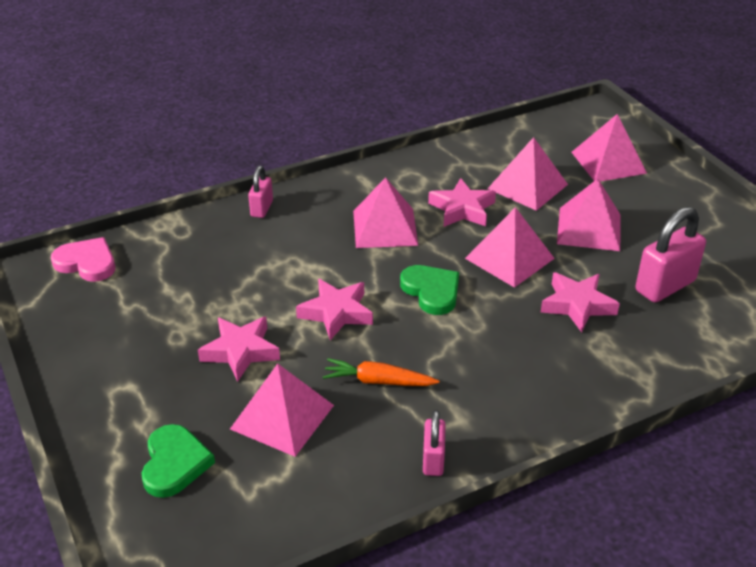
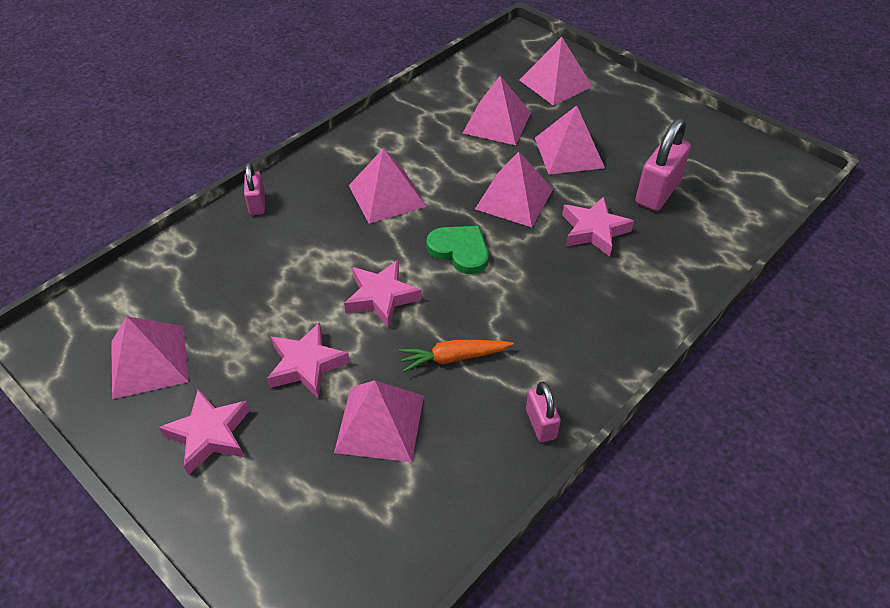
camera: 20 degrees left, 10 degrees up
pink heart [51,237,115,282] -> none
green heart [142,424,215,498] -> none
pink star [428,178,496,227] -> pink star moved to [158,389,250,475]
none -> pink pyramid [111,316,189,399]

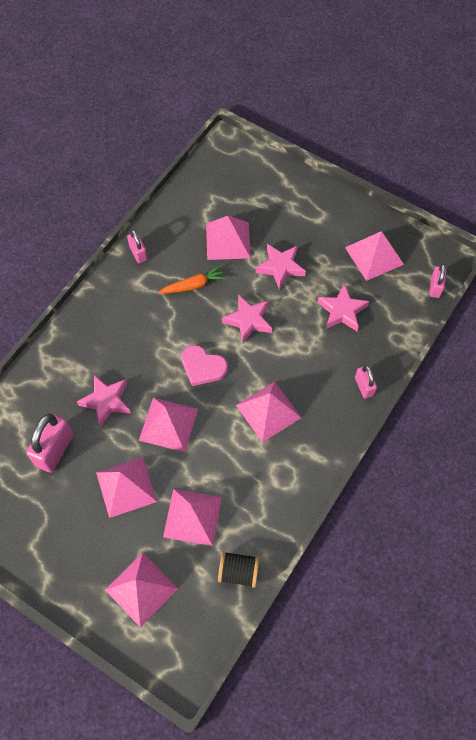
camera: 170 degrees right, 15 degrees up
pink star [158,389,250,475] -> pink star moved to [318,283,369,331]
green heart [426,226,489,274] -> pink heart [181,345,228,386]
none -> black spool [218,551,260,588]
none -> pink padlock [429,264,446,298]

